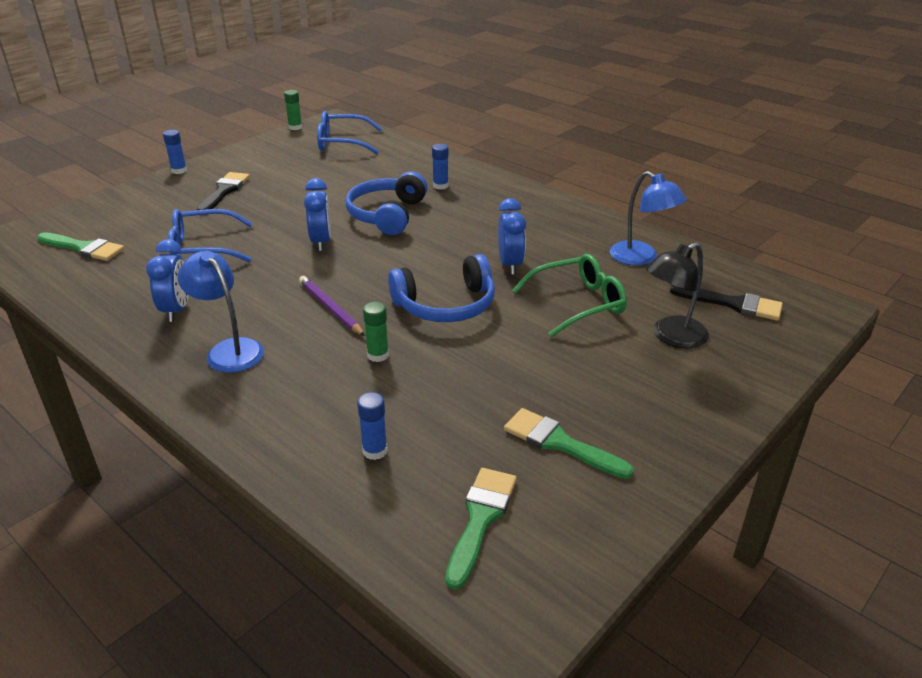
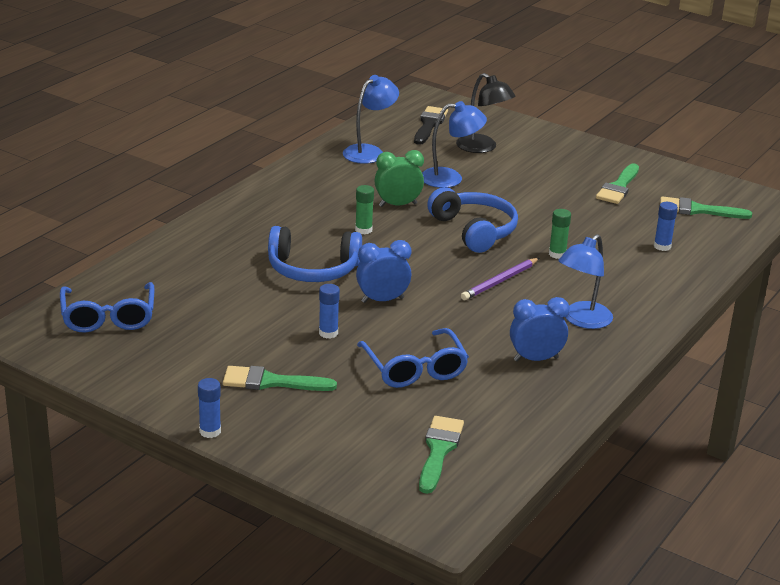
camera: 100 degrees left, 5 degrees down
black brush [196,172,250,210] -> green brush [223,366,337,391]
green glue stick [284,90,302,130] -> green glue stick moved to [355,185,374,234]
blue glue stick [432,144,449,190] -> blue glue stick moved to [319,284,340,339]
blue clock [498,198,526,274] -> green clock [374,150,424,207]
green glasses [512,254,627,337] -> blue lamp [422,101,487,188]

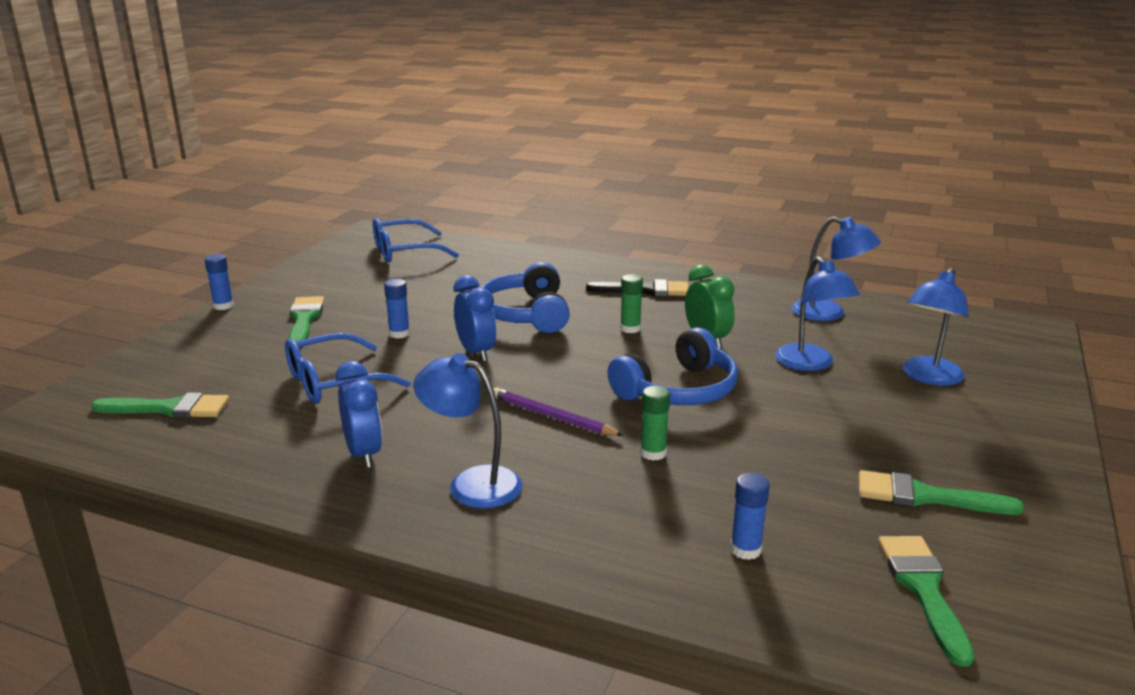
camera: 80 degrees right, 5 degrees down
black brush [414,106,448,145] -> black brush moved to [586,279,689,296]
black lamp [456,73,516,153] -> blue lamp [902,268,968,386]

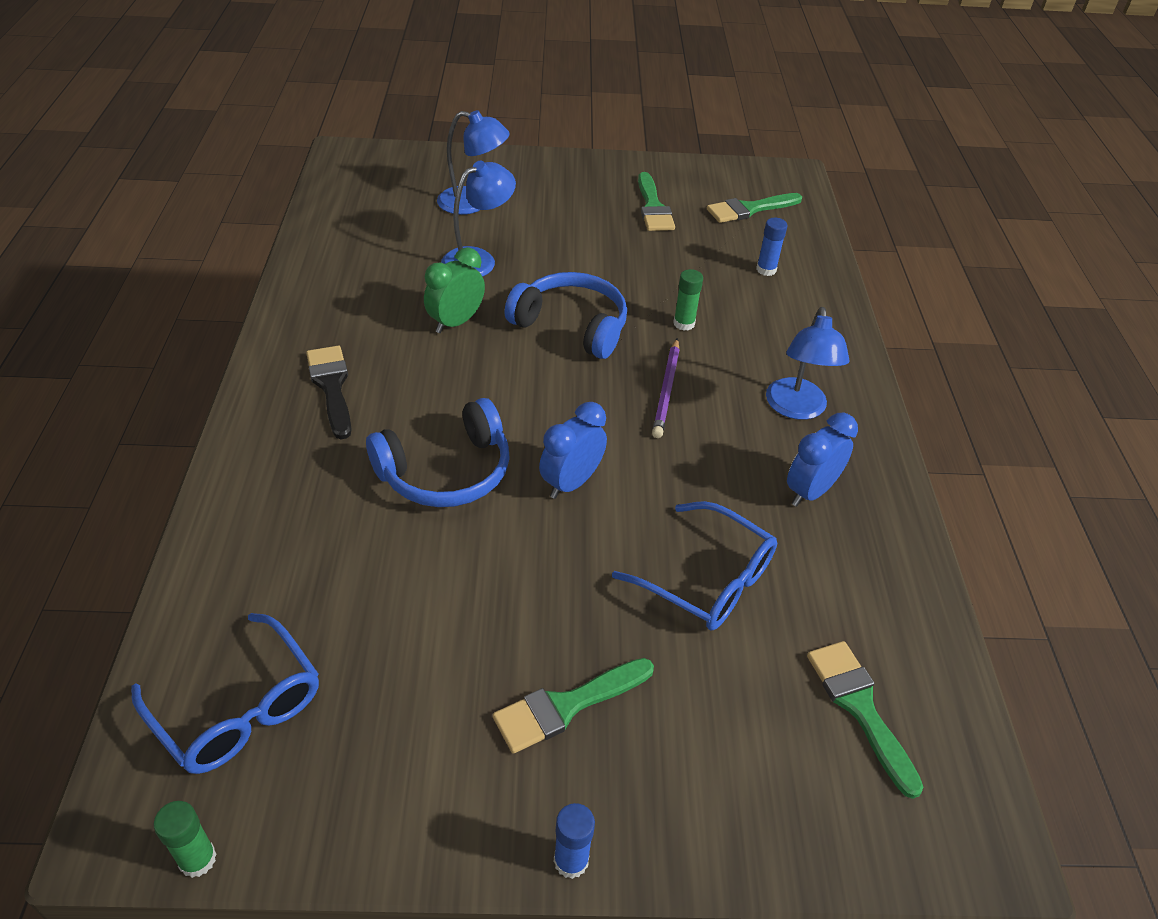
camera: 115 degrees left, 20 degrees up
blue glue stick [384,279,410,339] -> none
green glue stick [620,274,643,333] -> green glue stick moved to [154,801,216,878]
blue lamp [792,217,881,321] -> none

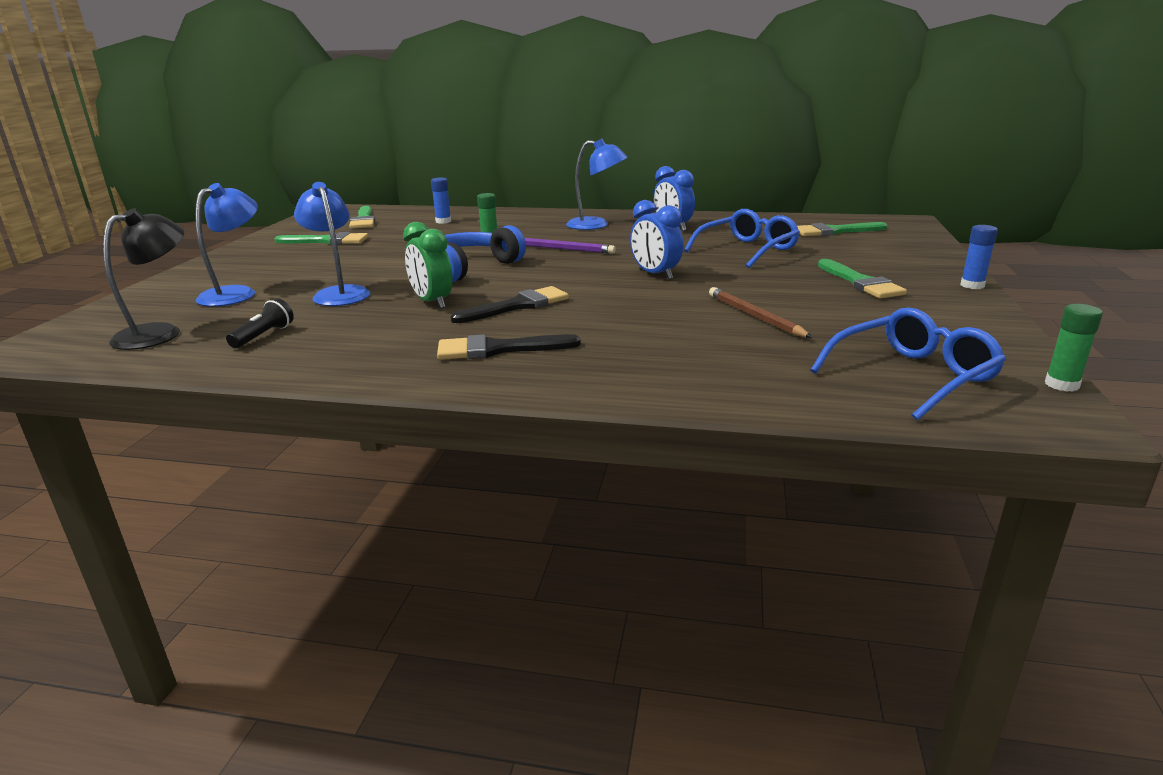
camera: 75 degrees left, 20 degrees down
blue headphones [366,398,510,507] -> none
none -> black lamp [103,208,184,350]
none -> black flashlight [226,298,294,348]
none -> black brush [450,286,569,323]
none -> brown pencil [709,287,813,338]

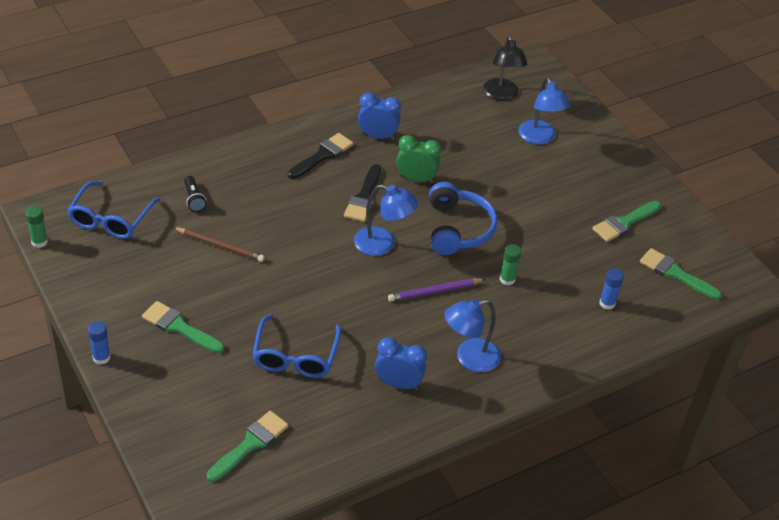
camera: 135 degrees right, 20 degrees up
black flashlight [226,298,294,348] -> black flashlight moved to [184,176,207,212]
blue lamp [294,182,370,306] -> blue lamp moved to [354,184,418,256]
blue clock [630,200,683,280] -> blue clock moved to [358,93,401,140]

